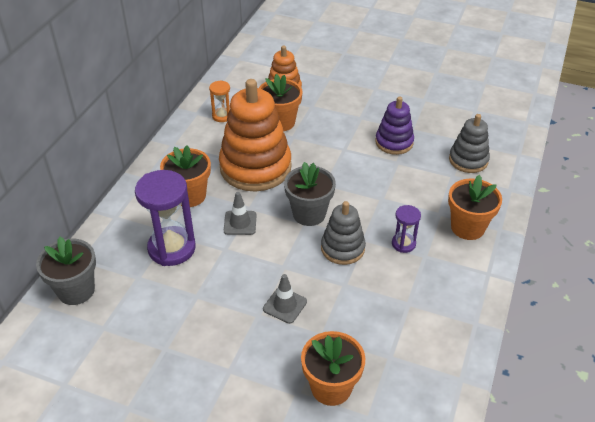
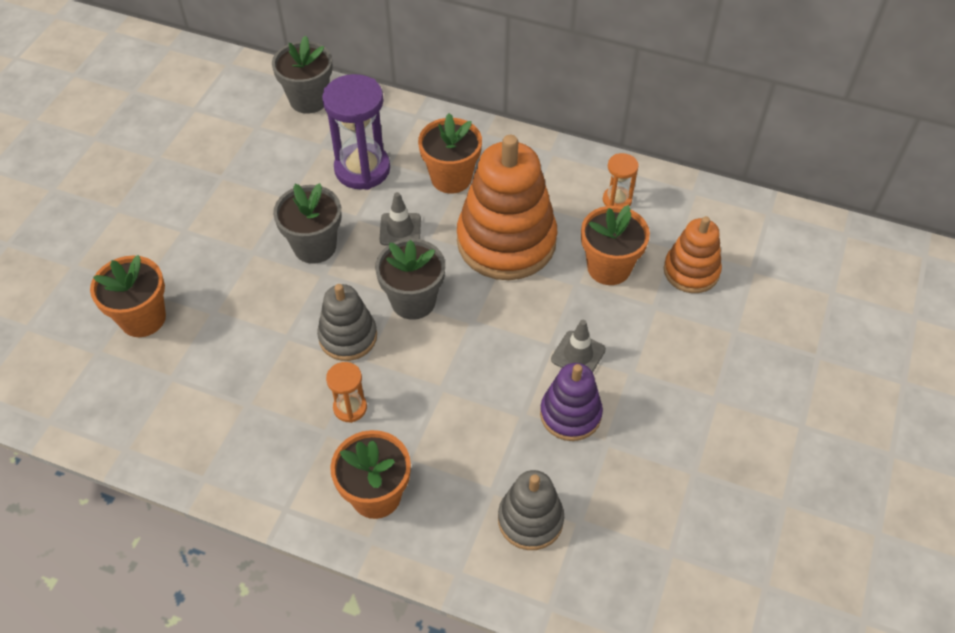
camera: 90 degrees right, 10 degrees up
grey traffic cone [263,274,307,324] -> grey traffic cone moved to [551,320,606,372]
purple hourglass [392,205,421,253] -> orange hourglass [326,362,367,423]
none -> grey flower pot [273,183,342,264]

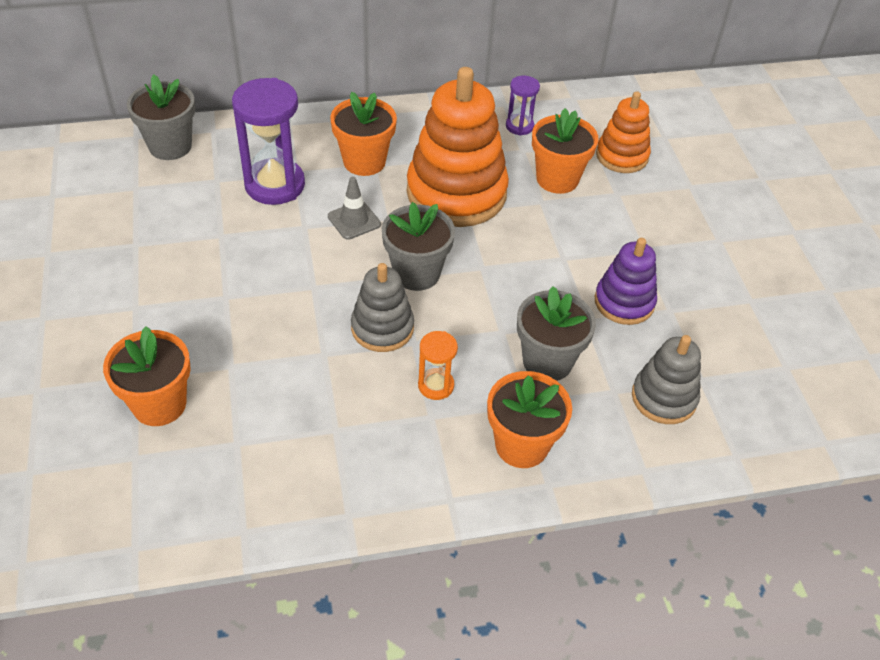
camera: 35 degrees left, 5 degrees down
grey flower pot [273,183,342,264] -> grey flower pot moved to [517,286,596,381]
grey traffic cone [551,320,606,372] -> none
orange hourglass [603,153,639,207] -> purple hourglass [506,76,540,136]

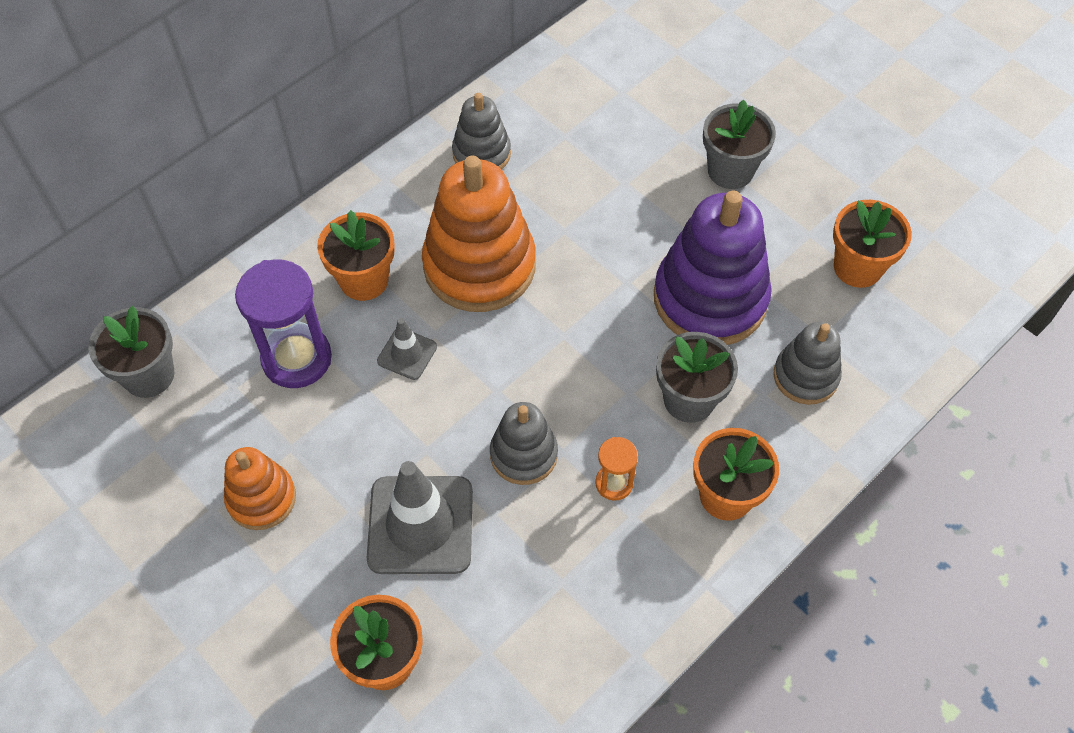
camera: 30 degrees left, 10 degrees up
grey flower pot [382,202,455,291] -> grey flower pot moved to [703,100,776,189]
purple hourglass [506,76,540,136] -> grey stacking toy [452,93,511,170]
orange flower pot [532,108,599,194] -> orange flower pot moved to [833,200,912,288]
purple stacking toy [595,238,657,325] -> purple stacking toy [654,191,772,345], size x1.81
orange stacking toy [596,91,651,173] -> orange stacking toy moved to [224,447,296,530]
none -> grey traffic cone [367,461,473,574]

